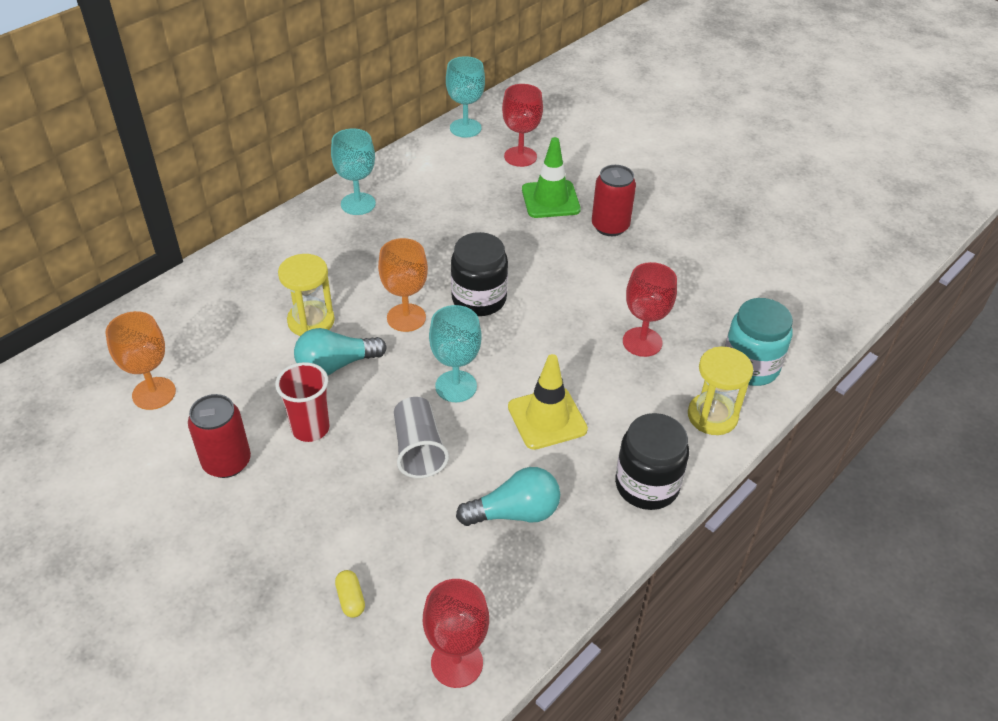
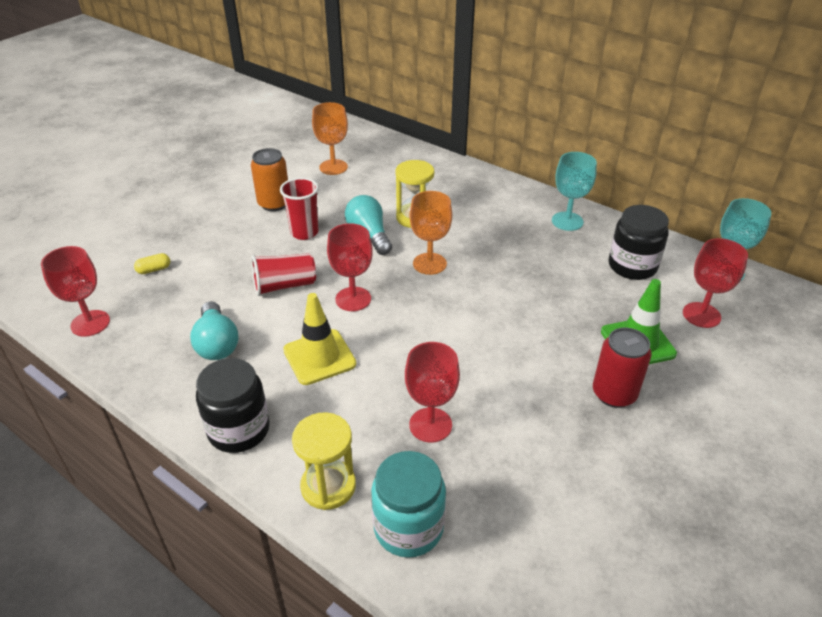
camera: 85 degrees right, 5 degrees down
red can [188,394,251,478] -> orange can [251,148,288,211]
grey cup [394,397,449,478] -> red cup [251,253,316,296]
turquoise goblet [429,305,482,402] -> red goblet [327,223,373,311]
black jar [451,232,508,316] -> black jar moved to [609,205,669,280]

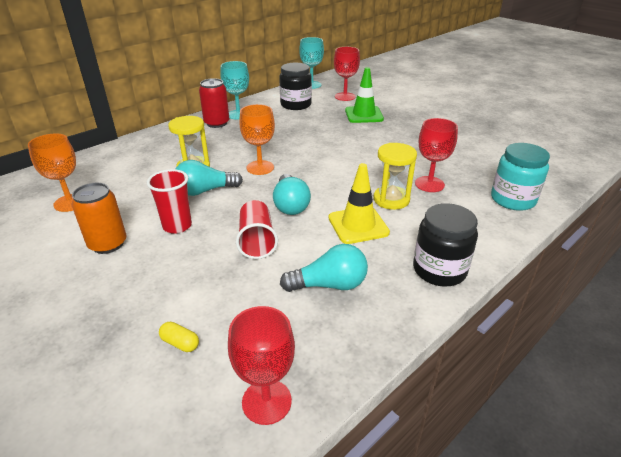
camera: 80 degrees left, 5 degrees down
yellow capsule [134,253,170,274] -> yellow capsule turned 45 degrees counterclockwise [159,322,199,352]
yellow hourglass [292,412,356,510] -> yellow hourglass moved to [374,143,417,210]
red goblet [327,223,373,311] -> turquoise light bulb [273,174,311,215]
red can [593,327,652,408] -> red can moved to [199,78,229,128]

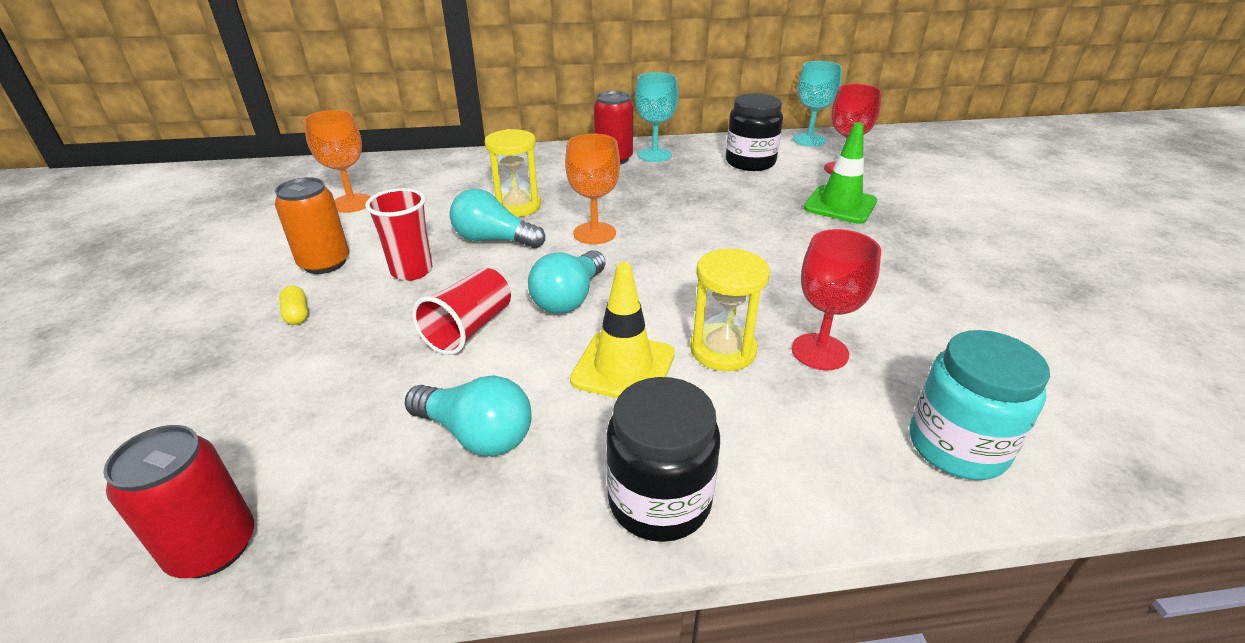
camera: 35 degrees right, 0 degrees up
yellow capsule [159,322,199,352] -> yellow capsule moved to [279,286,308,325]
red goblet [228,306,295,425] -> red can [103,425,254,578]

